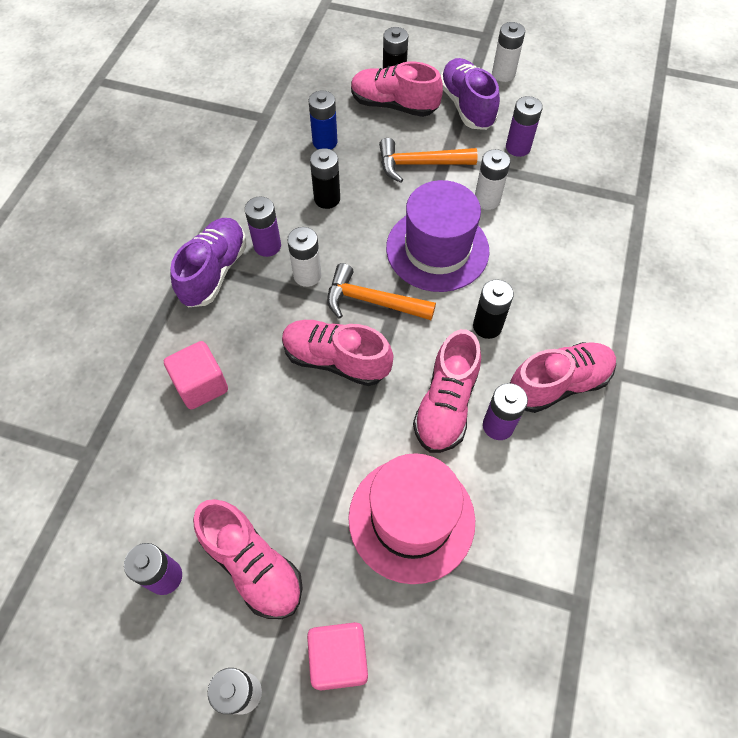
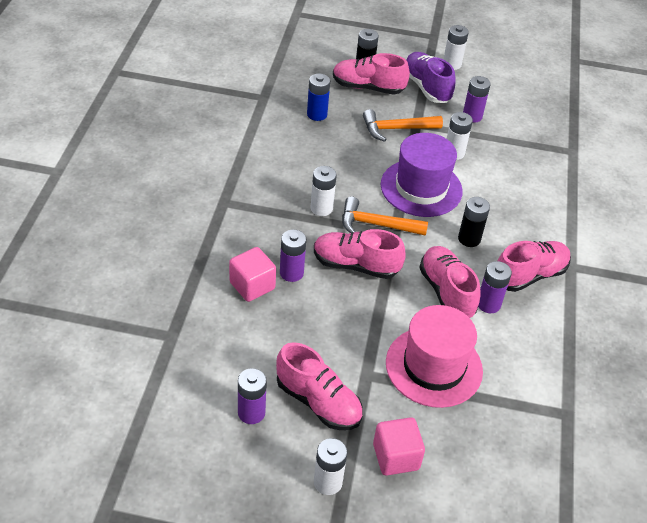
camera: 10 degrees left, 15 degrees down
purple shoe [170,218,247,307] -> none
purple battery [245,196,281,257] -> purple battery moved to [280,230,306,282]
black battery [310,148,340,209] -> none
pink shoe [413,329,481,453] -> pink shoe turned 150 degrees clockwise [419,246,481,318]

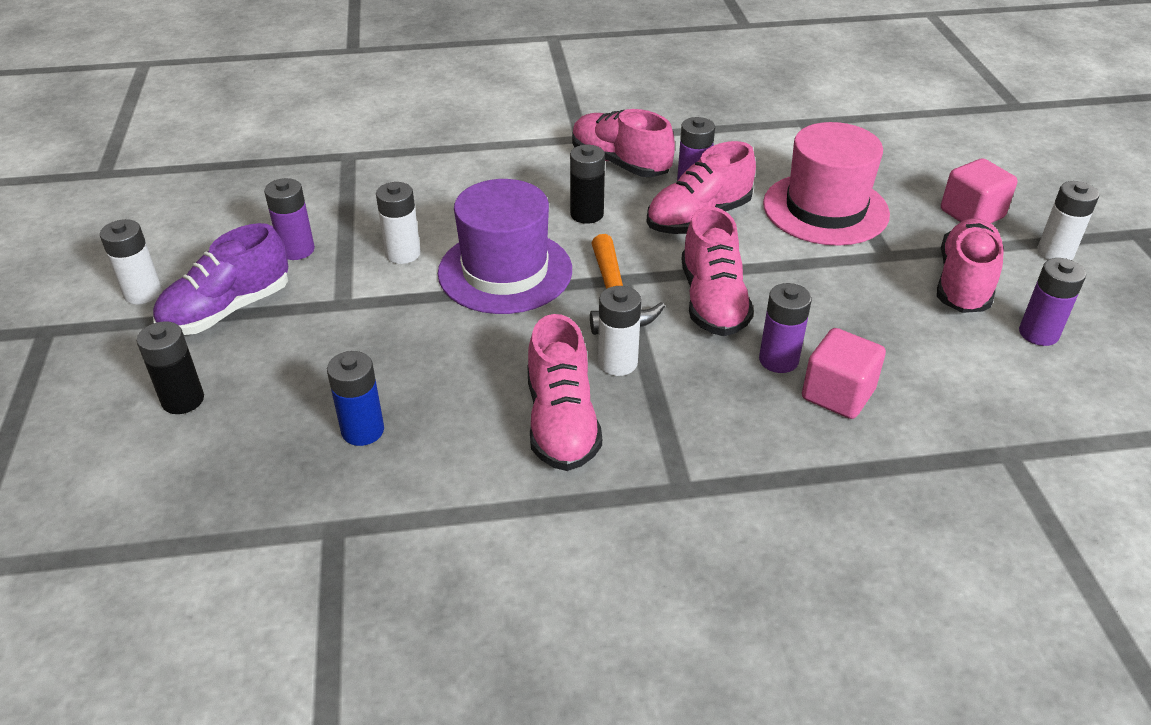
camera: 105 degrees left, 5 degrees down
pink shoe [333,53,410,95] -> pink shoe moved to [527,314,602,471]
orange hammer [363,109,443,142] -> none

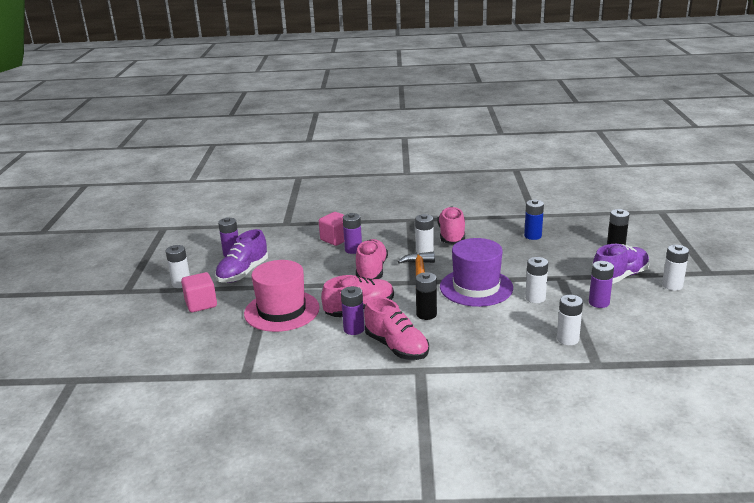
camera: 170 degrees left, 15 degrees down
pink shoe [937,218,1004,313] -> purple shoe [215,229,268,283]
none -> white battery [557,295,583,345]

